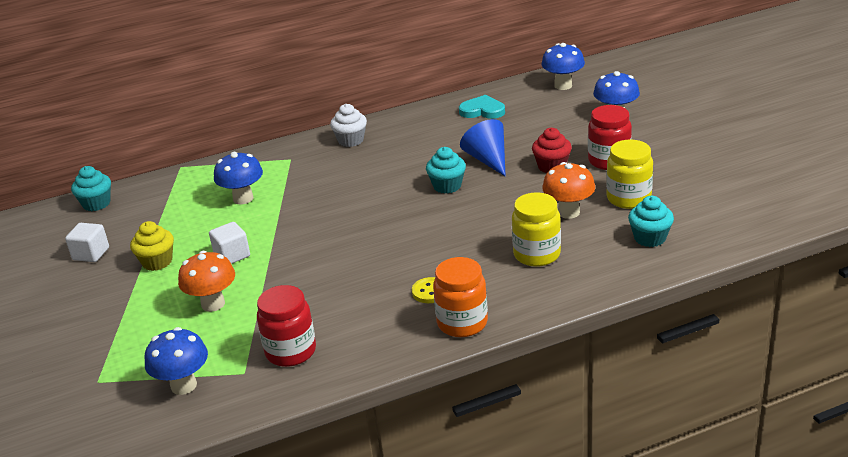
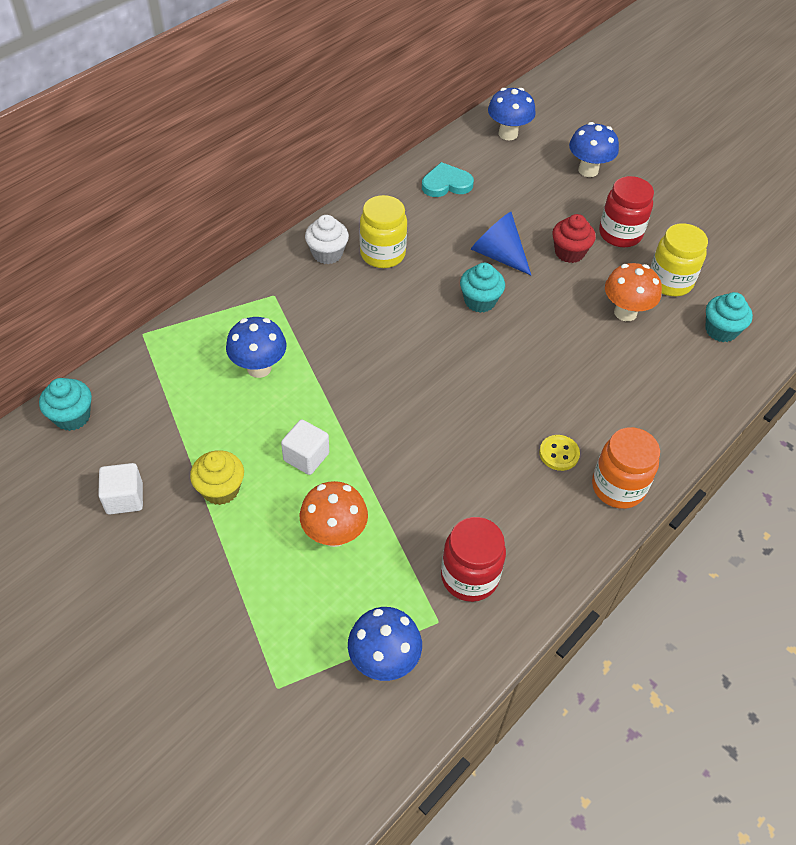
camera: 30 degrees left, 20 degrees up
yellow jar [512,192,561,267] -> yellow jar moved to [360,195,407,268]

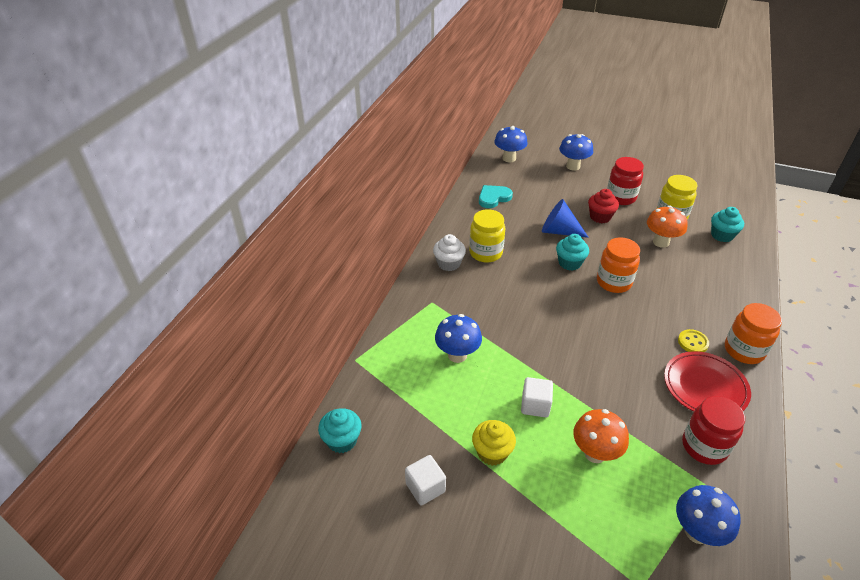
camera: 20 degrees left, 10 degrees down
none -> orange jar [597,237,640,293]
none -> red plate [664,351,751,412]

